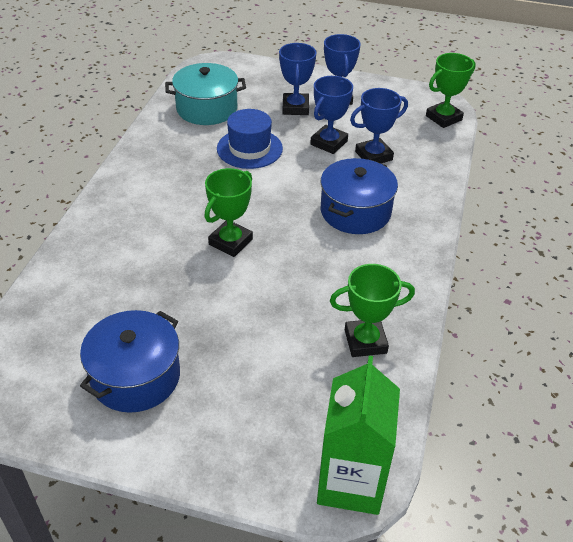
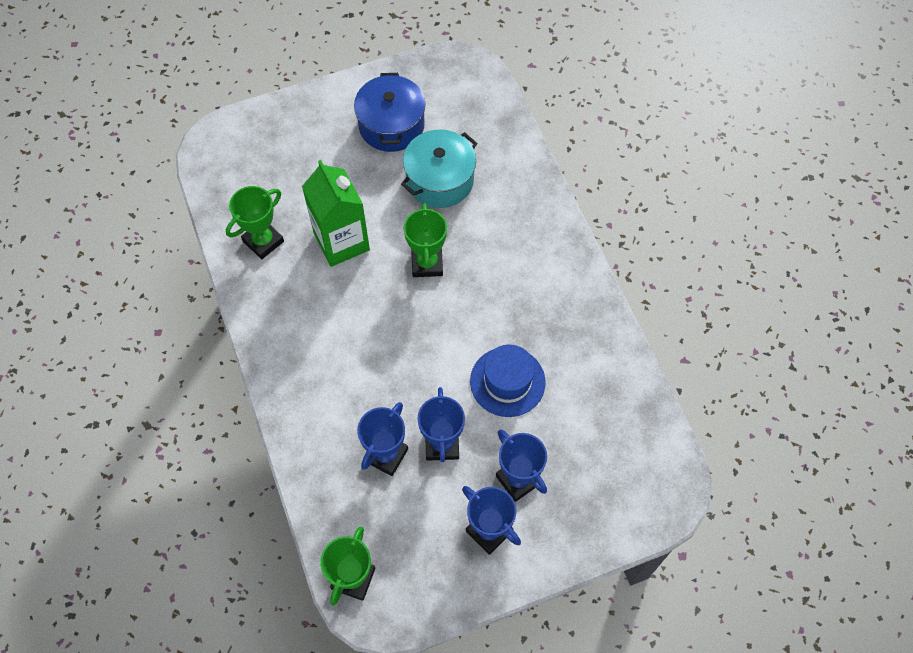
camera: 145 degrees right, 20 degrees up
turquoise pot [165,63,246,125] -> turquoise pot moved to [401,129,477,208]
green carton [317,356,400,515] -> green carton moved to [302,160,370,267]
blue pot [321,158,398,234] -> none

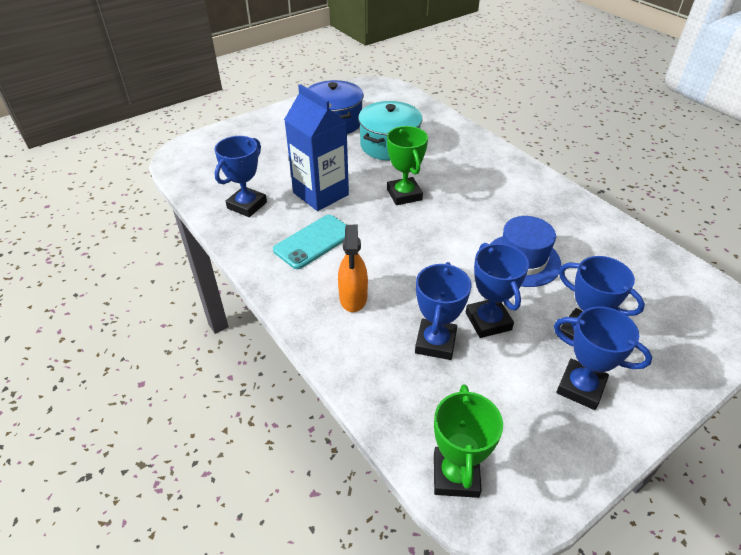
camera: 15 degrees left, 20 degrees down
green trophy [226,186,284,259] -> blue trophy [214,136,267,217]
green carton [302,160,370,267] -> blue carton [284,84,349,211]
none -> turquoise phone [273,215,346,269]
none -> orange spray bottle [338,225,368,312]

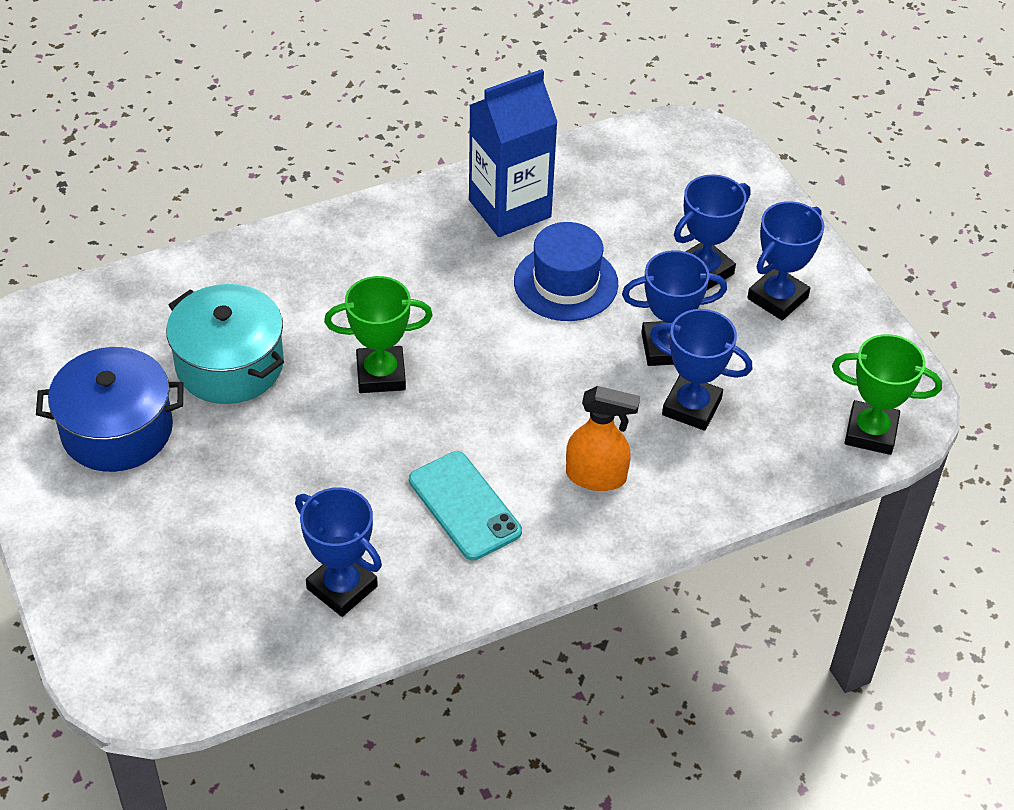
camera: 80 degrees left, 5 degrees up
blue carton [284,84,349,211] -> blue carton moved to [469,69,558,237]

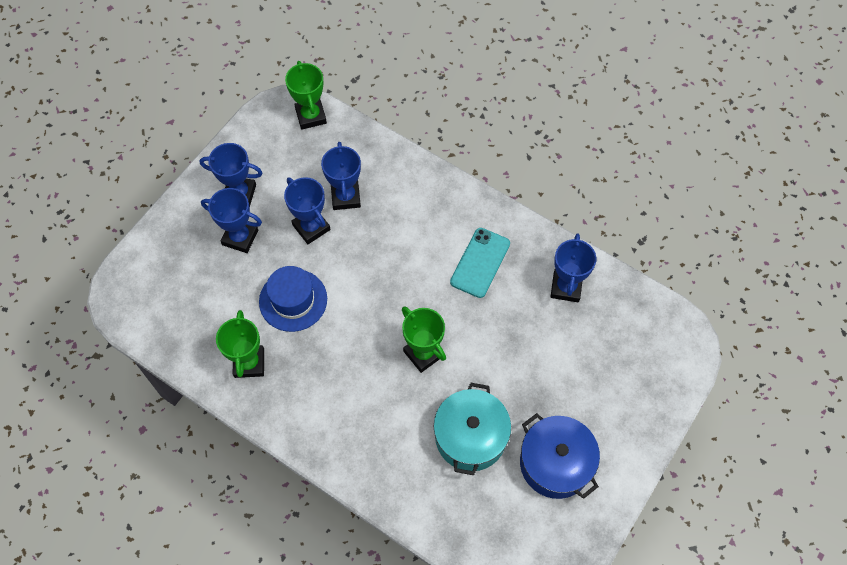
camera: 120 degrees left, 15 degrees up
blue carton [469,69,558,237] -> green trophy [216,310,264,378]
orange spray bottle [566,386,640,491] -> none

